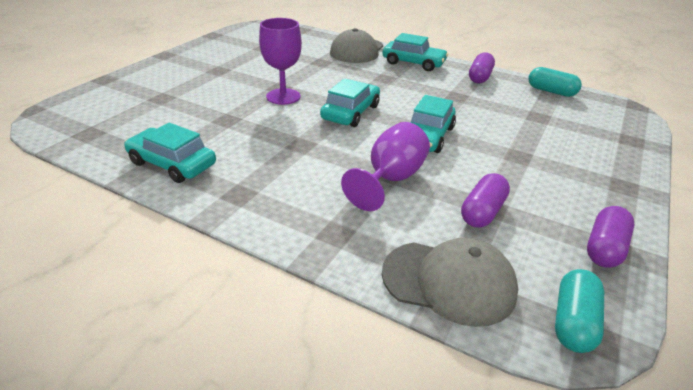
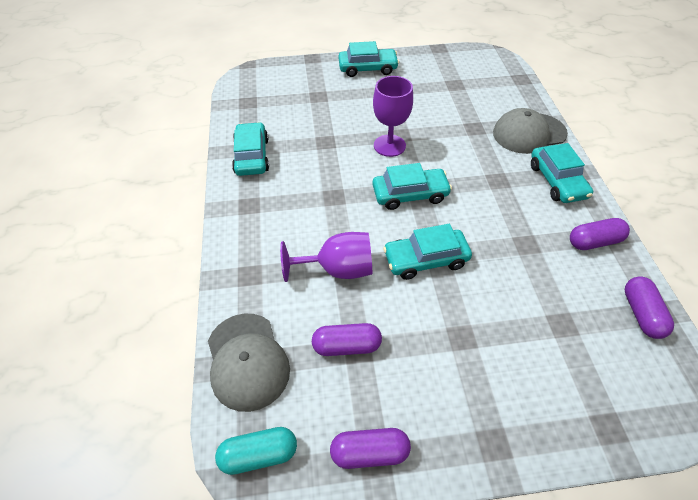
camera: 55 degrees right, 15 degrees up
turquoise capsule [528,67,582,97] -> purple capsule [625,276,674,339]
none -> turquoise car [338,41,399,77]

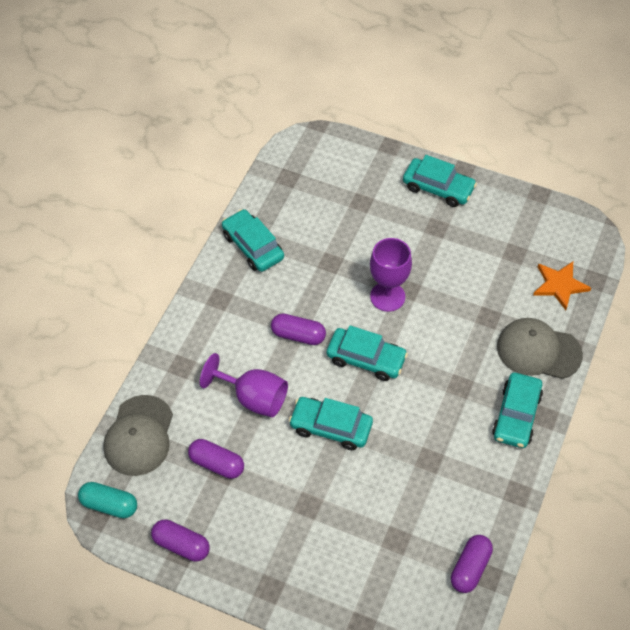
camera: 30 degrees right, 5 degrees up
turquoise car [232,122,269,176] -> turquoise car turned 60 degrees counterclockwise [222,209,284,272]
purple capsule [570,218,630,250] -> purple capsule moved to [271,314,326,345]
none -> orange star [533,262,591,310]

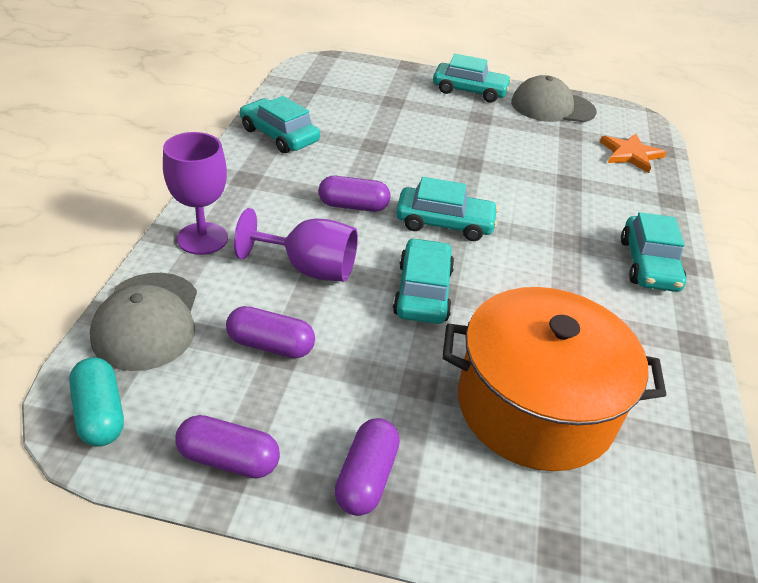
camera: 15 degrees left, 15 degrees down
turquoise capsule [78,482,137,518] -> turquoise capsule turned 60 degrees clockwise [69,358,124,446]
turquoise car [289,397,373,450] -> turquoise car turned 90 degrees clockwise [393,238,454,324]
purple goblet [370,238,412,312] -> purple goblet moved to [163,132,228,255]
purple capsule [451,535,493,593] -> purple capsule moved to [335,418,400,516]
grey cap [497,318,583,379] -> grey cap moved to [511,75,597,122]
none -> orange pot [442,287,666,471]

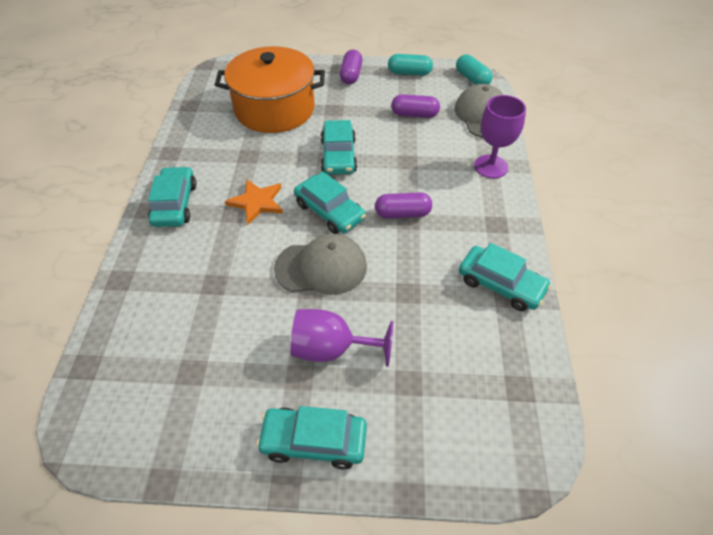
camera: 175 degrees right, 10 degrees up
purple capsule [175,415,280,478] -> turquoise capsule [388,54,433,76]
purple goblet [234,208,358,281] -> purple goblet moved to [290,309,393,367]
turquoise car [396,177,498,241] -> turquoise car turned 135 degrees counterclockwise [294,172,366,234]
grey cap [511,75,597,122] -> grey cap moved to [274,234,367,295]
orange star [600,134,666,173] -> orange star moved to [225,180,283,225]

